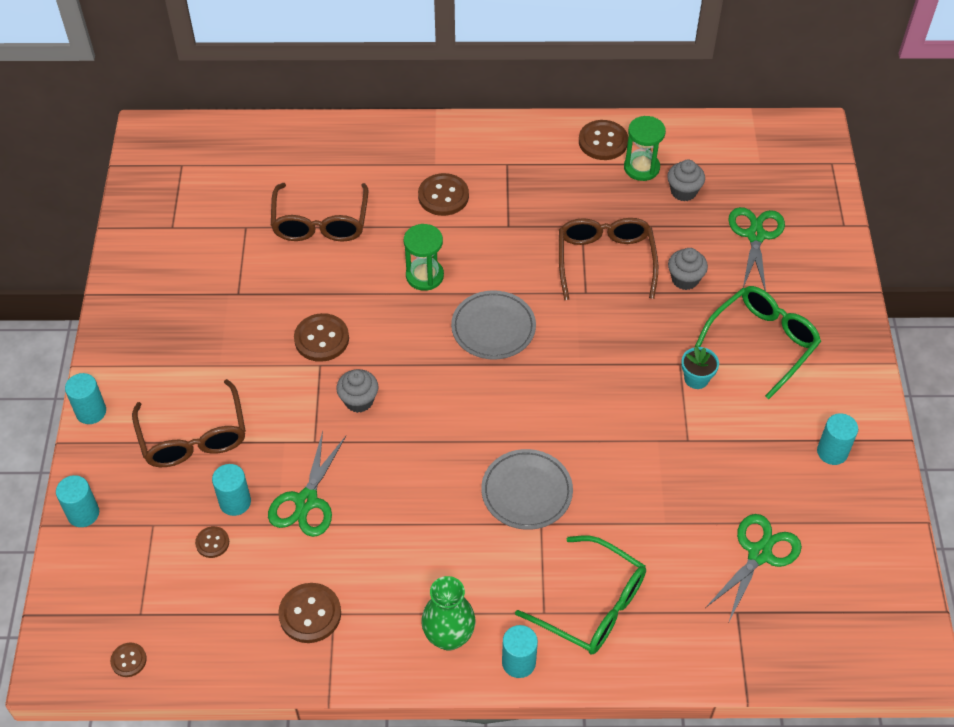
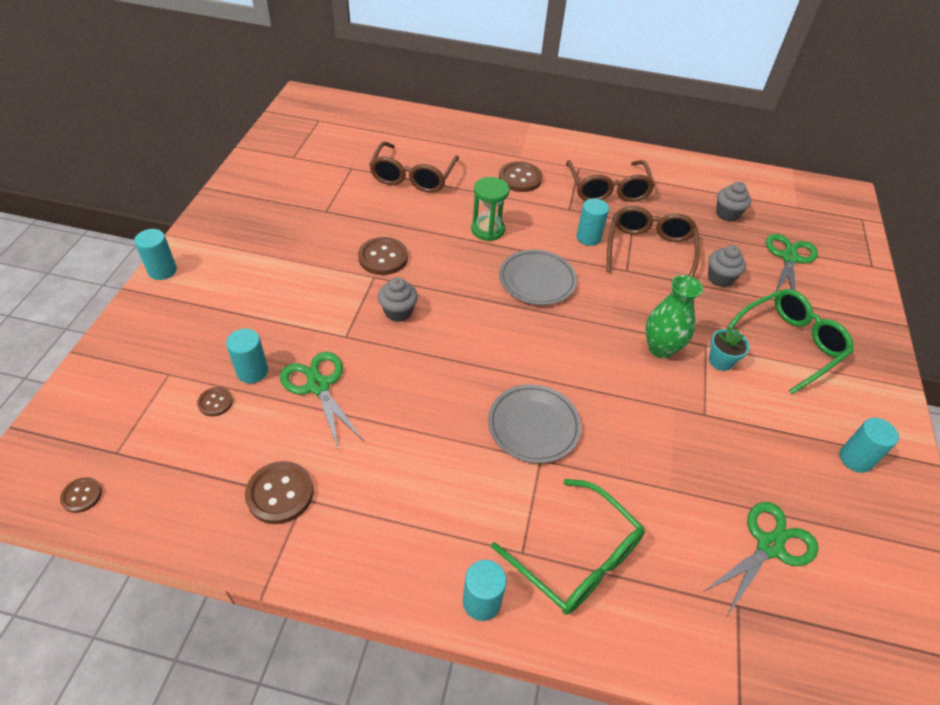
camera: 10 degrees right, 5 degrees down
turquoise cylinder [56,475,99,527] -> turquoise cylinder moved to [576,198,609,246]
brown glasses [132,379,246,467] -> brown glasses moved to [566,160,655,202]
green scissors [268,431,346,537] -> green scissors turned 120 degrees clockwise [280,352,364,449]
green vase [421,576,475,651] -> green vase moved to [645,275,703,358]
brown button [579,120,628,160] -> none
green hourglass [624,116,666,181] -> none

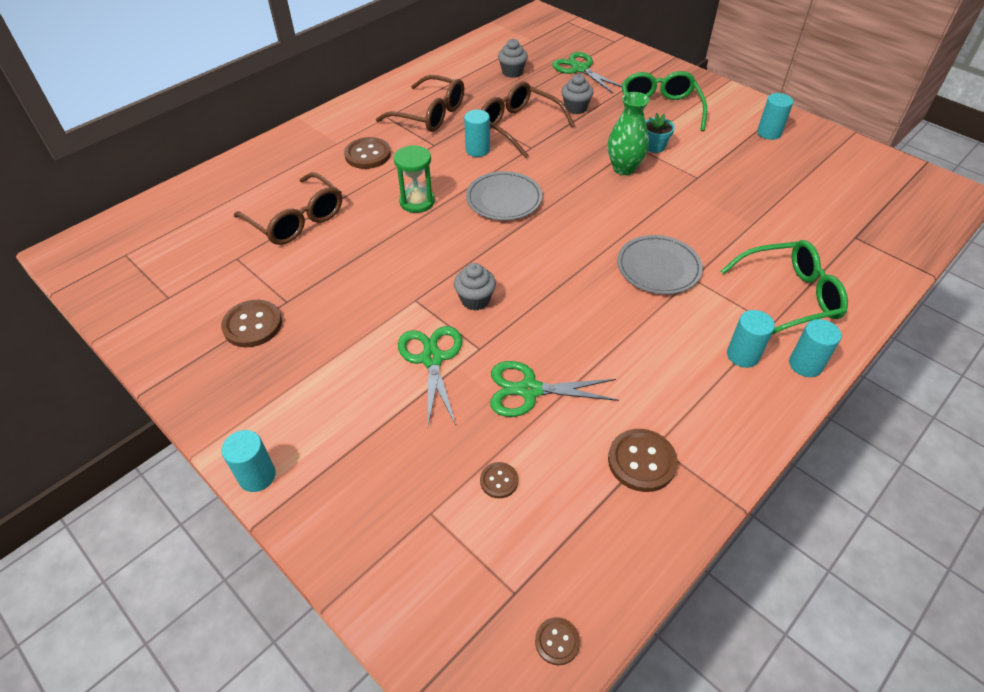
camera: 55 degrees left, 0 degrees up
turquoise cylinder [226,329,268,383] -> turquoise cylinder moved to [727,310,775,368]
brown button [358,237,408,275] -> brown button moved to [221,300,282,347]
green scissors [703,502,818,616] -> green scissors moved to [398,326,462,425]

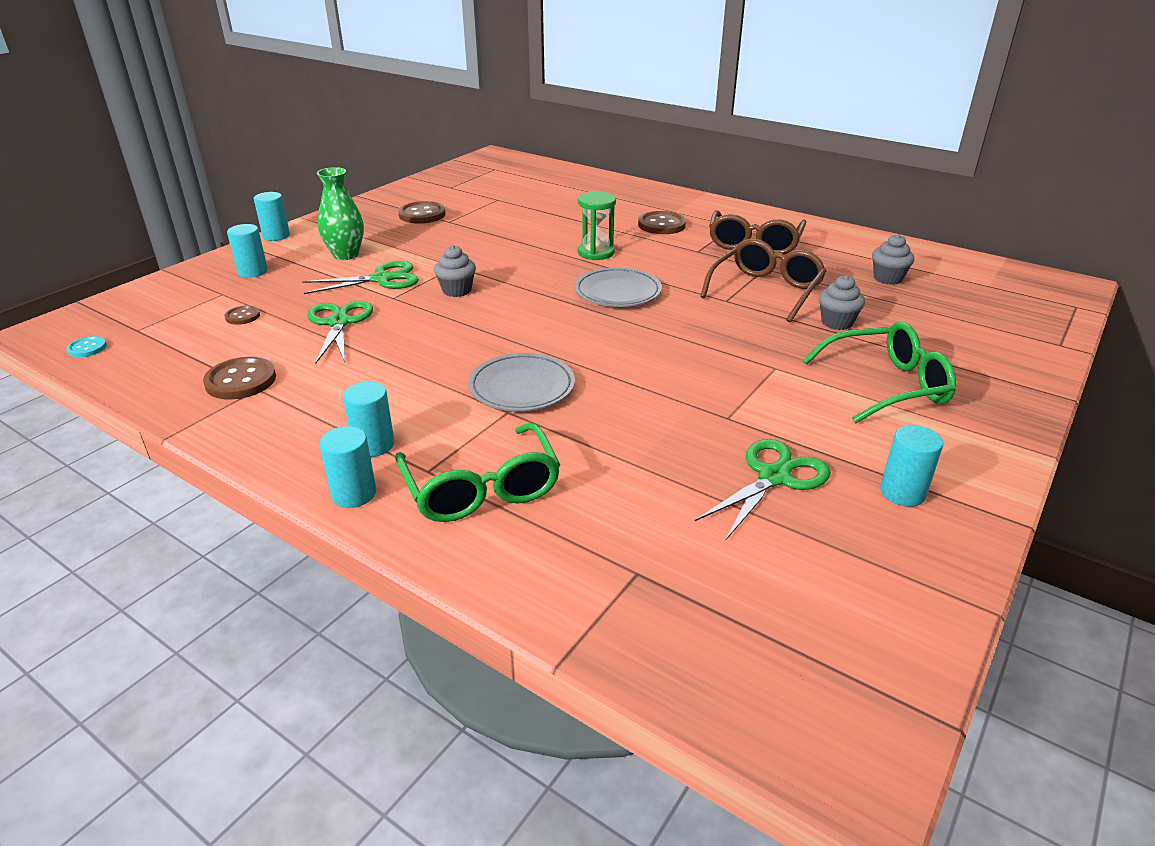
camera: 80 degrees right, 15 degrees down
brown glasses [234,172,342,245] -> none
turquoise cylinder [464,110,490,157] -> turquoise cylinder moved to [227,224,268,278]
brown button [535,617,580,665] -> turquoise button [66,336,107,357]
green scissors [552,52,622,93] -> green scissors moved to [695,439,831,540]
green vase [608,92,649,175] -> green vase moved to [317,167,364,260]
turquoise flower pot [646,113,675,153] -> none

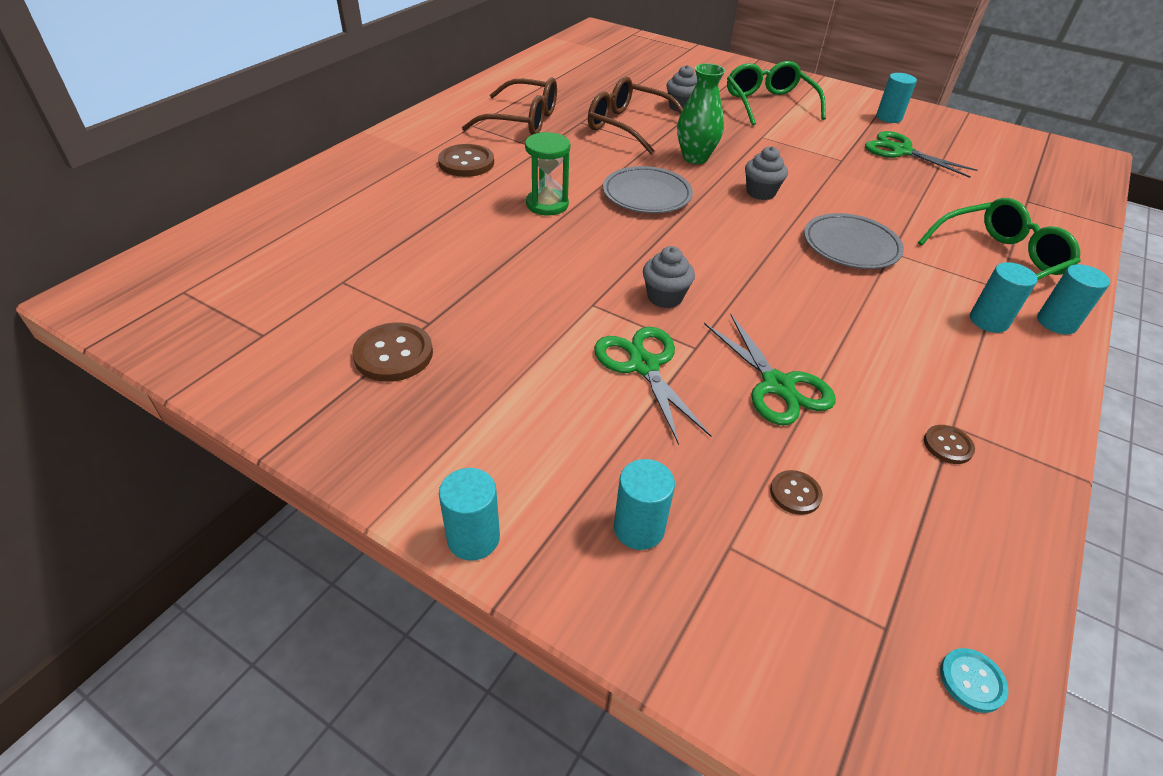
camera: 95 degrees left, 10 degrees up
brown button [203,357,276,400] -> brown button [924,425,975,464], size x0.56
green scissors [307,301,373,364] -> green scissors turned 105 degrees counterclockwise [704,314,835,425]
green vase [317,167,364,260] -> green vase moved to [677,63,725,164]
grey cupcake [872,234,915,285] -> grey cupcake moved to [745,146,788,200]

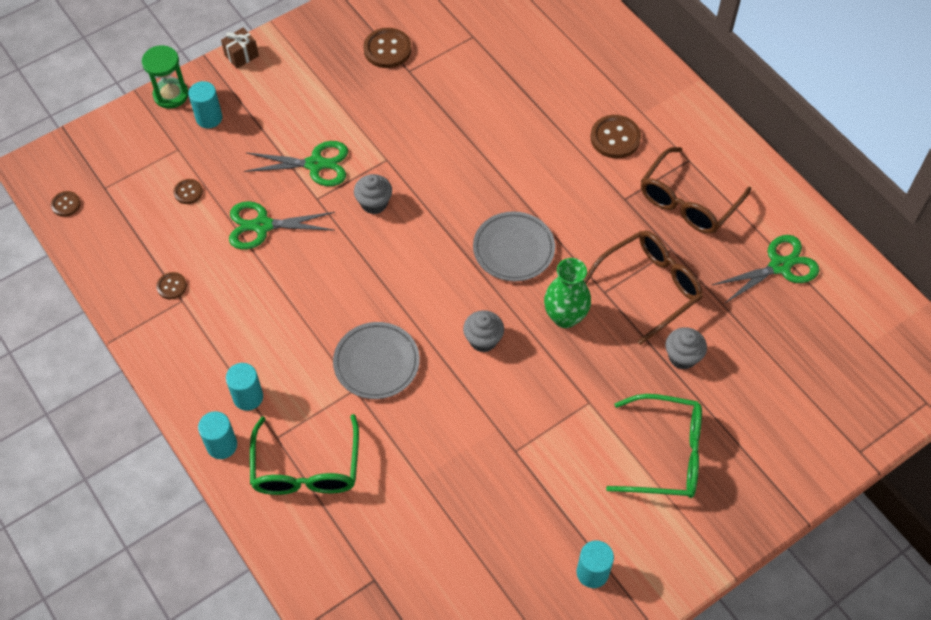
camera: 115 degrees right, 15 degrees up
turquoise cylinder [439,468,500,561] -> brown gift [221,28,259,68]
green hourglass [525,132,570,216] -> green hourglass moved to [142,45,189,109]
green scissors [865,131,978,178] -> green scissors moved to [712,235,820,304]
turquoise button [940,648,1008,713] -> brown button [51,191,81,217]

